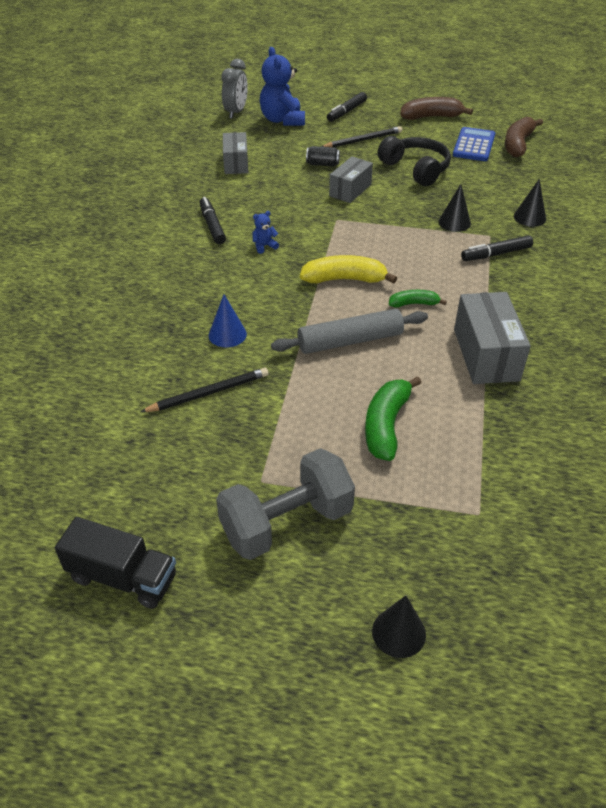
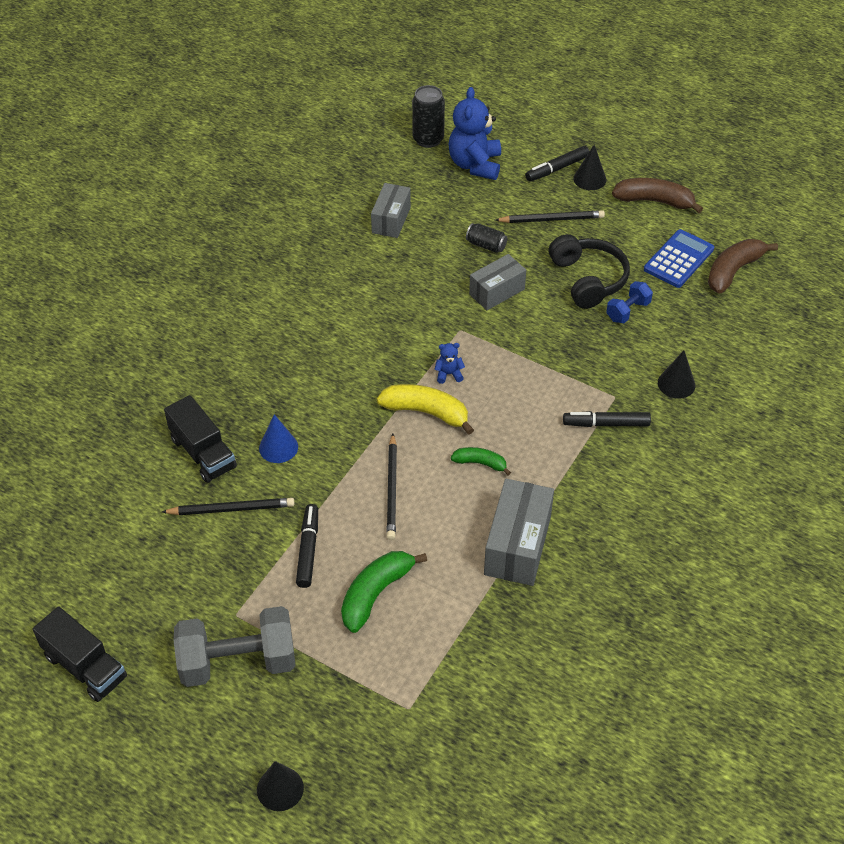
camera: 20 degrees right, 5 degrees up
black marker [199,197,226,244] -> black marker moved to [296,504,318,588]
grey clock [221,59,248,119] -> black can [412,85,445,148]
blue teddy bear [252,211,279,254] -> blue teddy bear moved to [434,343,465,384]
grey rolling pin [271,309,428,354] -> black pencil [386,434,397,540]
black cone [438,184,471,232] -> black cone moved to [573,144,606,190]
none -> black truck [164,395,237,483]
none -> blue dumbbell [606,281,653,323]

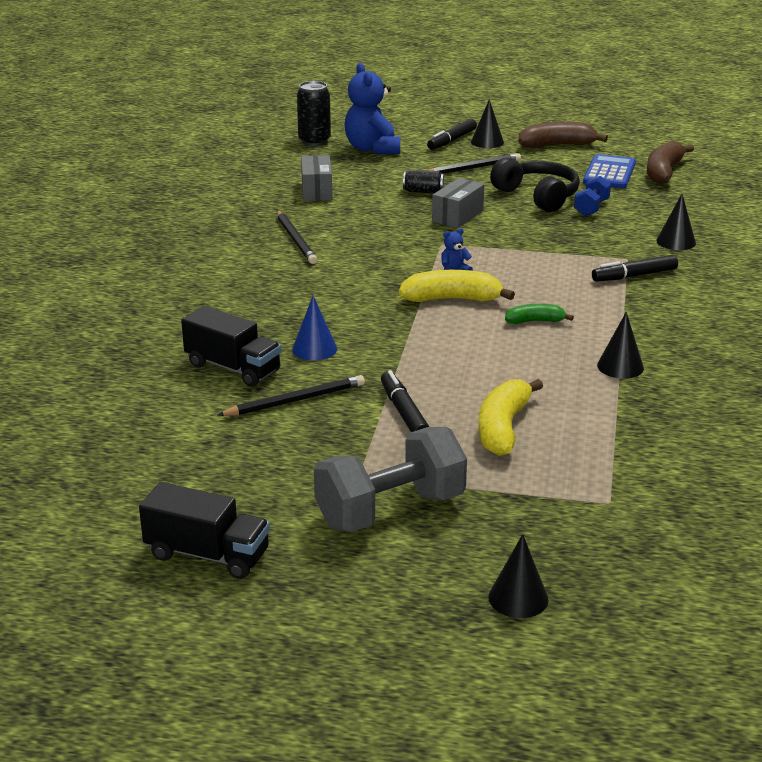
camera: 20 degrees left, 20 degrees down
green banana [341,551,427,633] -> yellow banana [478,379,543,456]
black pencil [386,434,397,540] -> black pencil moved to [277,211,317,264]
grey box [484,479,554,586] -> black cone [597,312,644,379]

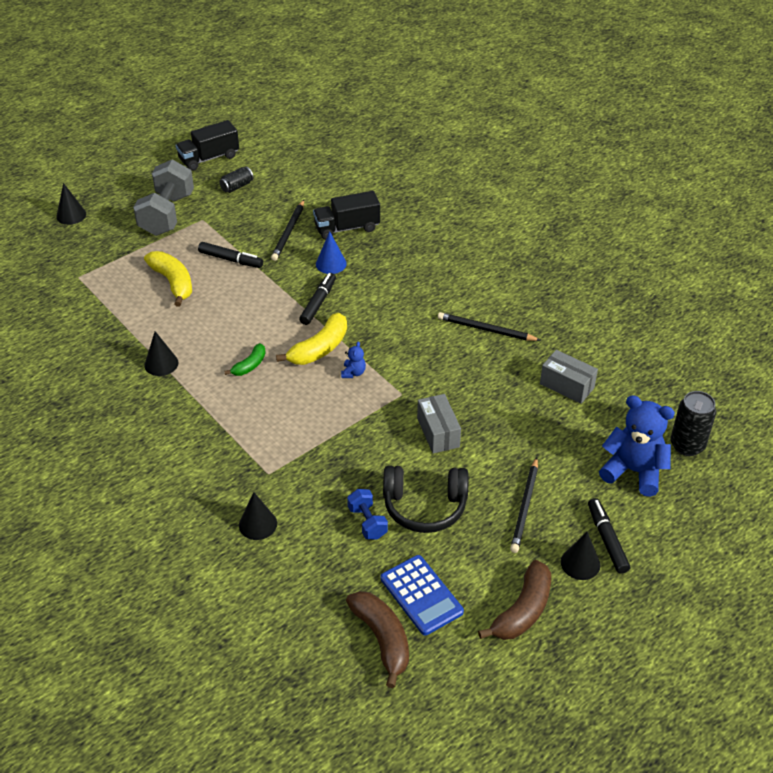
camera: 130 degrees right, 15 degrees up
black can [403,170,444,193] -> black can moved to [219,167,253,193]
black marker [592,255,678,282] -> black marker moved to [299,273,336,325]

